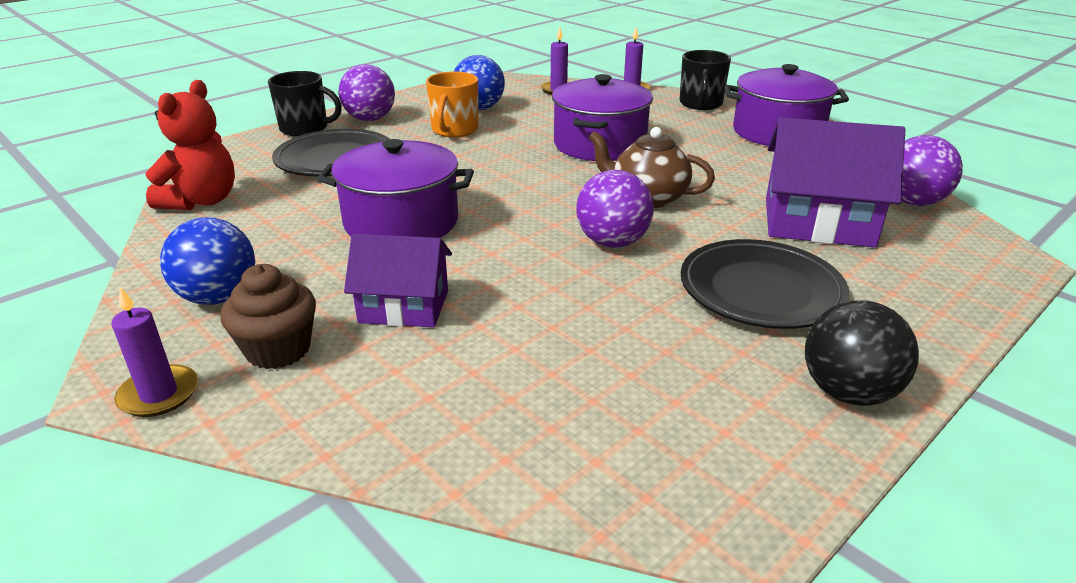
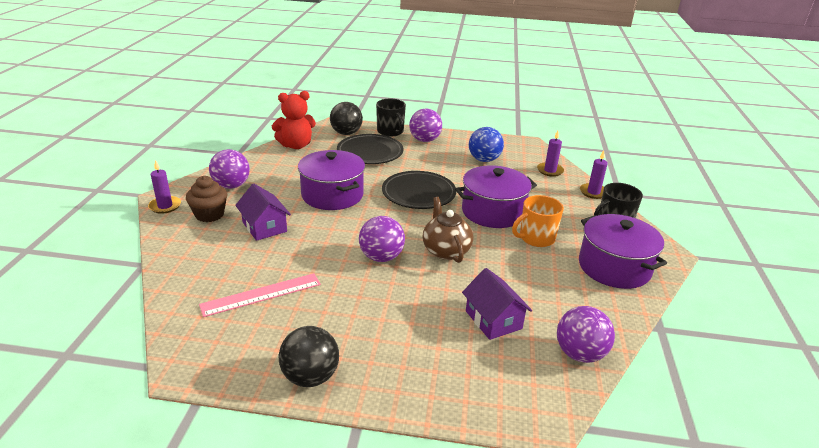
camera: 50 degrees right, 0 degrees up
blue ball [160,217,255,305] -> purple ball [209,149,250,189]
orange mug [426,71,479,137] -> orange mug moved to [512,195,564,247]
black plate [681,239,850,329] -> black plate moved to [382,171,456,209]
purple house [766,117,905,248] -> purple house [462,268,532,340], size x0.64
none -> pink ruler [199,273,321,317]
none -> black ball [330,102,363,135]

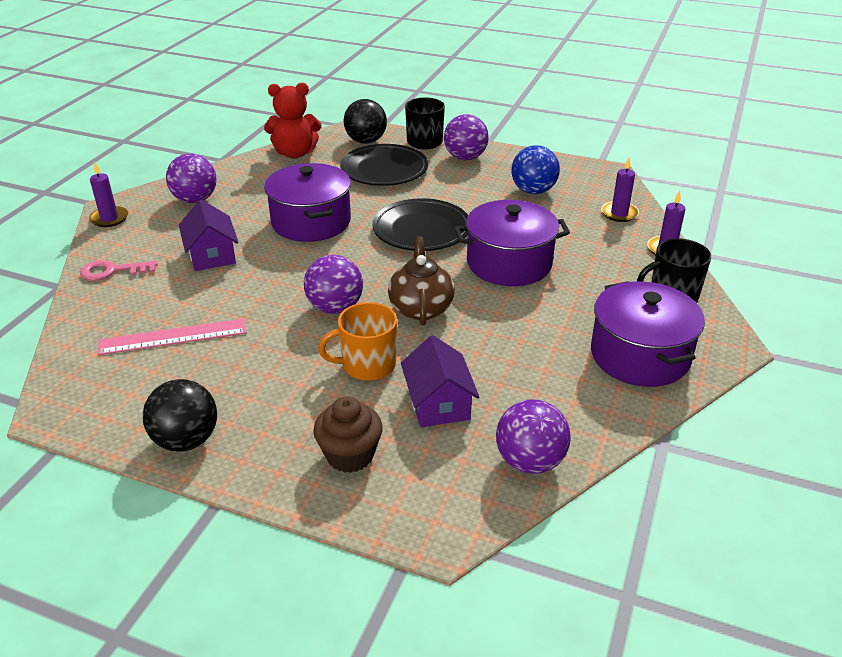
camera: 15 degrees right, 5 degrees up
brown cupcake [186,176,227,222] -> brown cupcake moved to [313,396,383,473]
orange mug [512,195,564,247] -> orange mug moved to [318,302,397,381]
none -> pink key [80,260,158,281]

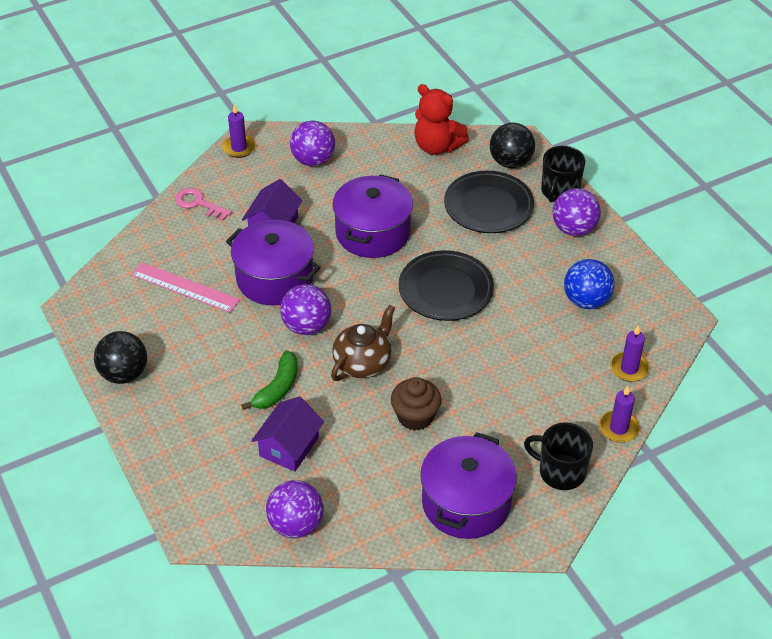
camera: 40 degrees right, 10 degrees up
brown cupcake [313,396,383,473] -> brown cupcake moved to [391,377,441,431]
orange mug [318,302,397,381] -> green banana [241,350,298,410]
purple pot [454,200,570,286] -> purple pot moved to [226,220,321,305]

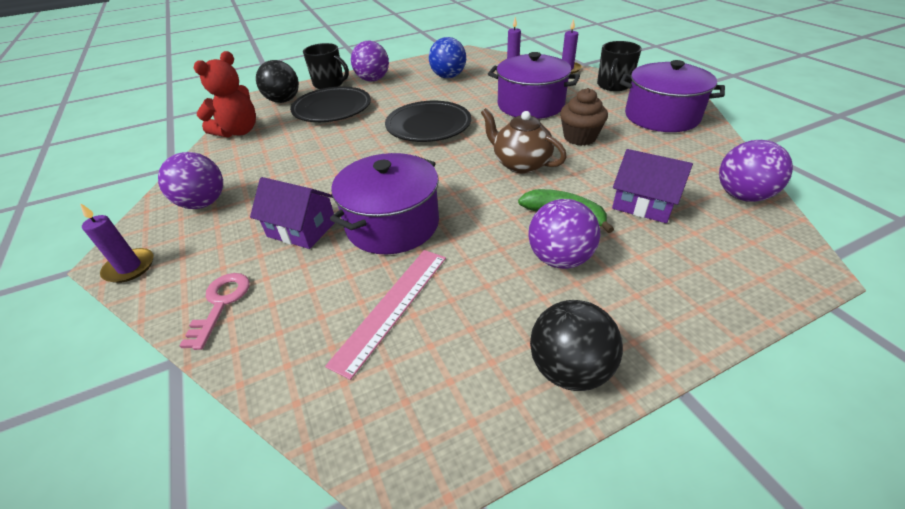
camera: 85 degrees left, 5 degrees down
pink key [175,188,232,221] -> pink key turned 150 degrees clockwise [179,273,250,350]
purple ball [280,284,331,335] -> purple ball moved to [528,199,600,269]
purple pot [333,174,413,258] -> purple pot moved to [488,52,580,119]

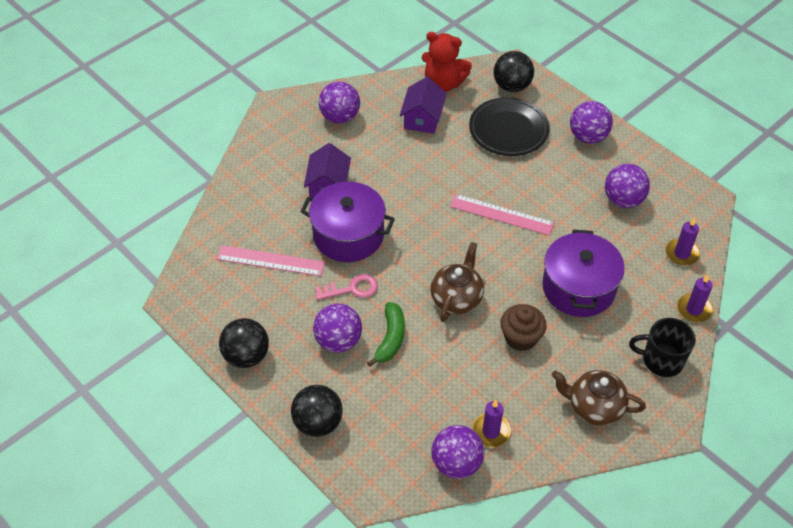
camera: 70 degrees right, 10 degrees up
purple candle [80,203,153,283] -> purple candle moved to [472,400,511,447]
pink key [179,273,250,350] -> pink key moved to [315,274,378,300]
black mug [303,43,349,89] -> none
black plate [385,101,471,142] -> pink ruler [450,194,555,236]
blue ball [429,37,466,78] -> purple ball [605,164,650,208]
purple house [612,149,693,223] -> purple house moved to [400,77,447,133]
purple pot [620,60,725,132] -> brown teapot [552,370,646,426]
none -> black ball [291,385,343,437]

